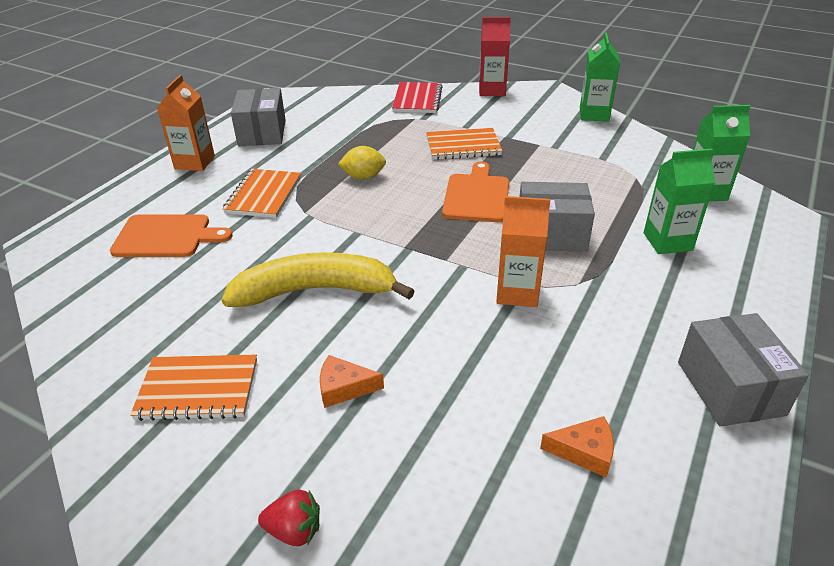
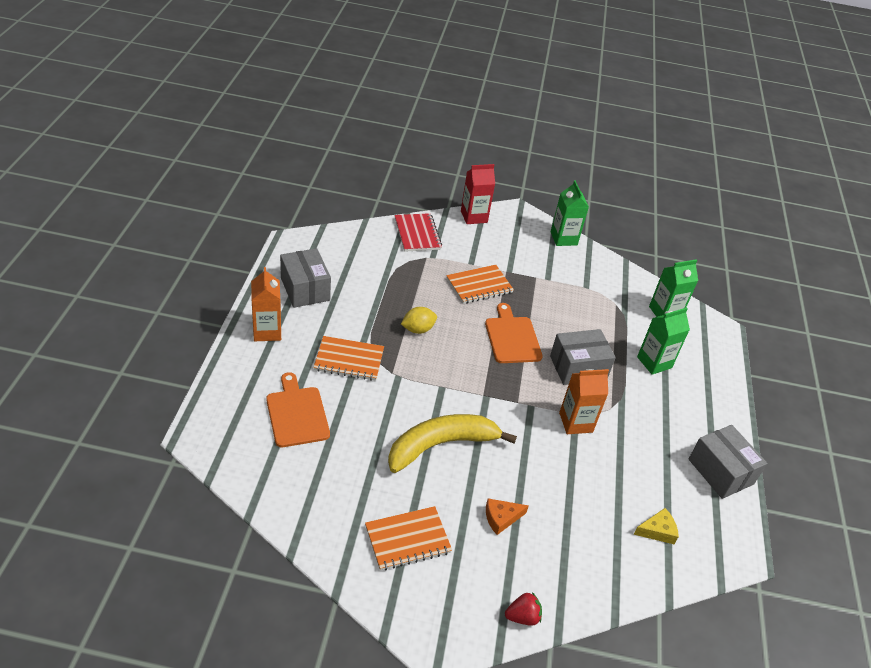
camera: 25 degrees left, 5 degrees up
orange cutting board [110,214,233,257] -> orange cutting board turned 90 degrees counterclockwise [266,372,330,447]
orange notebook [223,169,301,218] -> orange notebook turned 75 degrees counterclockwise [313,336,384,381]
orange cheese [540,416,614,478] -> yellow cheese [633,508,679,544]

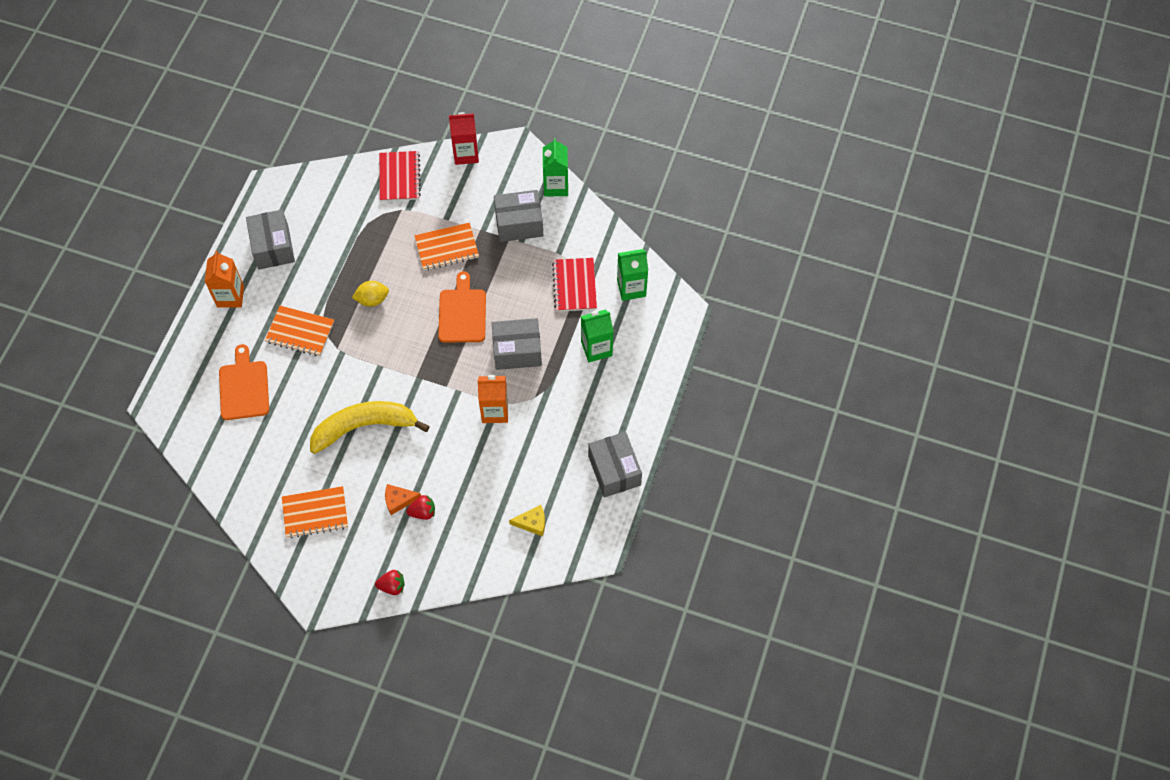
camera: 15 degrees right, 20 degrees up
none -> red strawberry [406,495,435,520]
none -> grey box [494,190,543,242]
none -> red notebook [552,258,597,312]

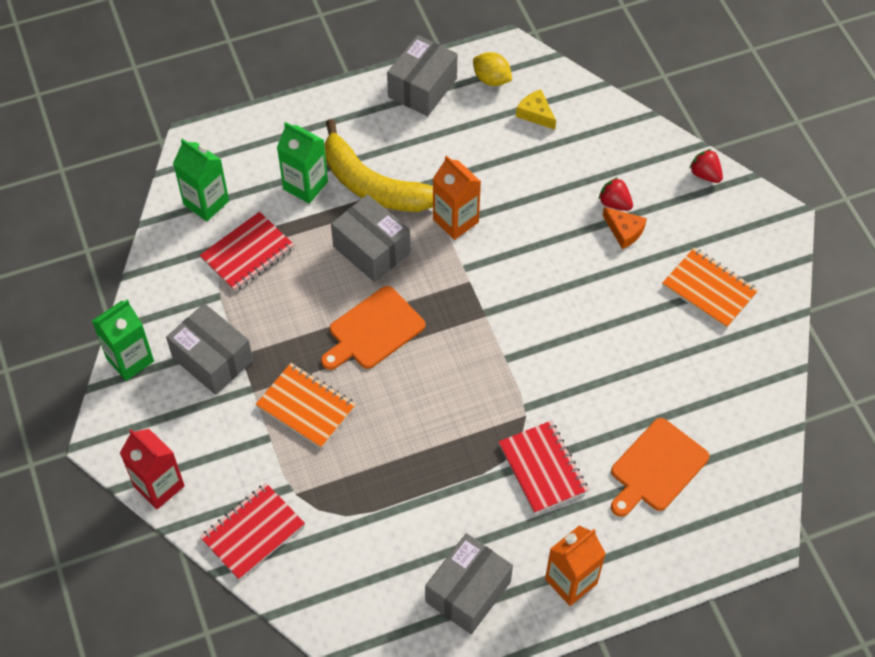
camera: 130 degrees left, 5 degrees down
orange notebook [265,306,334,356] -> red notebook [499,421,588,514]
yellow banana [310,401,430,454] -> yellow banana moved to [324,119,433,212]
yellow lemon [352,281,389,307] -> yellow lemon moved to [473,52,512,86]

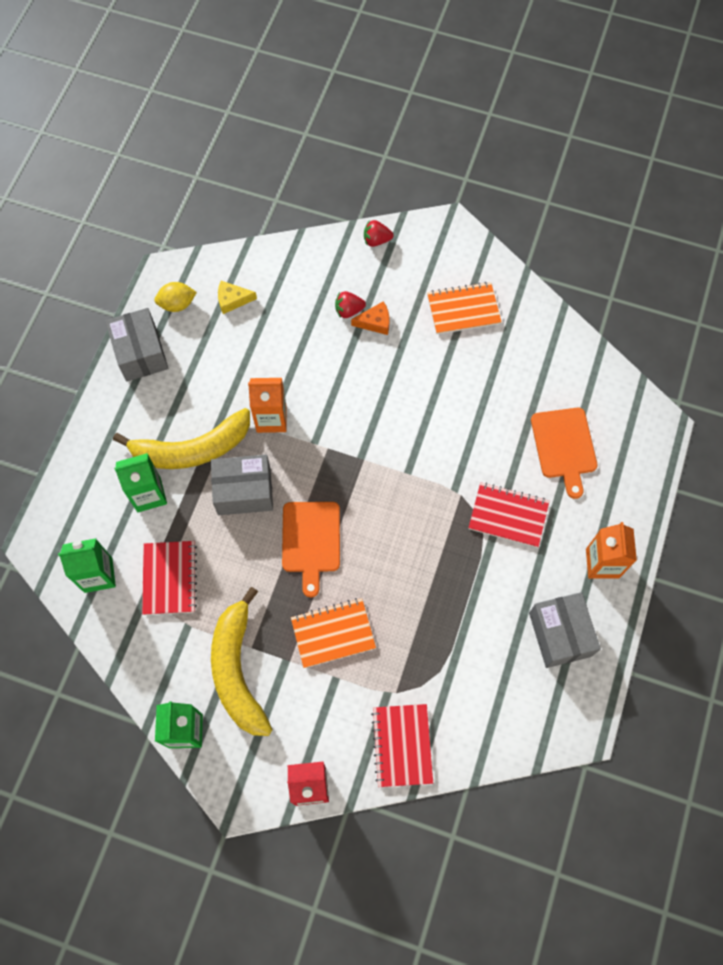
camera: 50 degrees left, 10 degrees up
grey box [166,303,253,395] -> yellow banana [211,587,273,736]

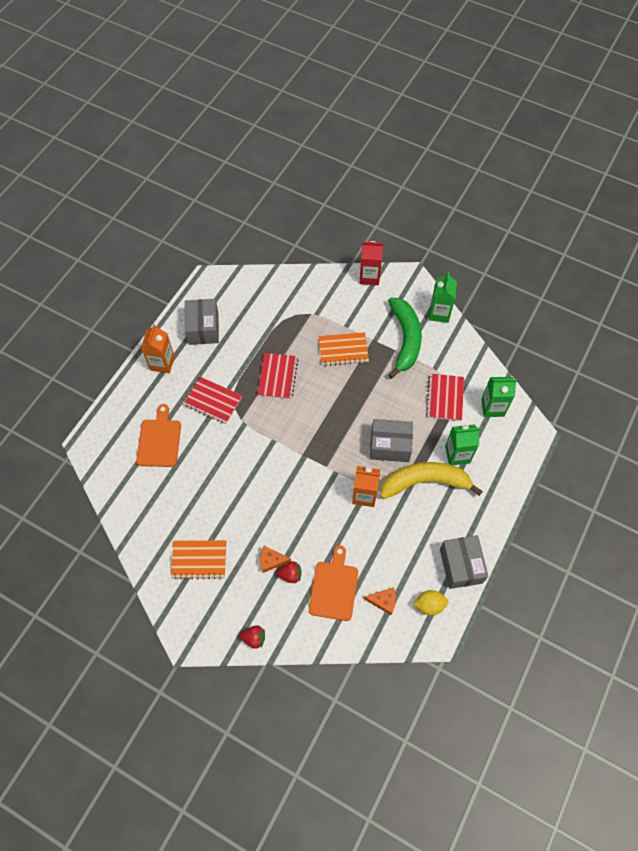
camera: 170 degrees left, 5 degrees down
yellow banana [211,587,273,736] -> green banana [388,298,422,379]
yellow cheese [218,281,257,314] -> orange cheese [364,587,396,615]
orange cutting board [282,502,340,597] -> orange cutting board moved to [309,545,358,621]
red notebook [371,704,433,787] -> red notebook moved to [258,353,298,399]

